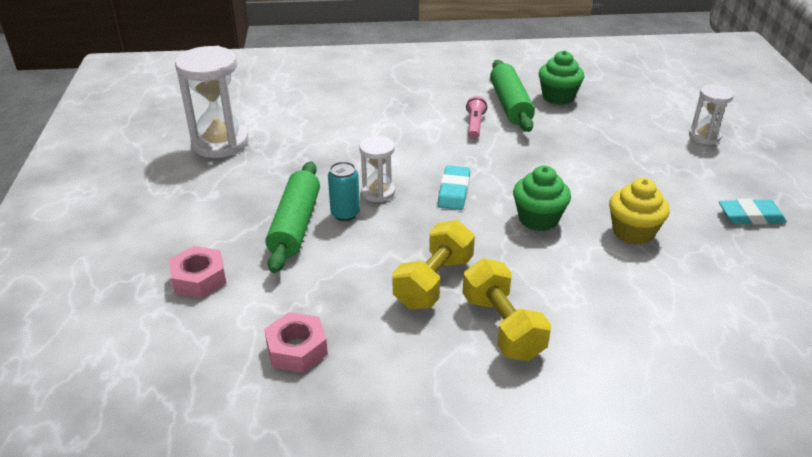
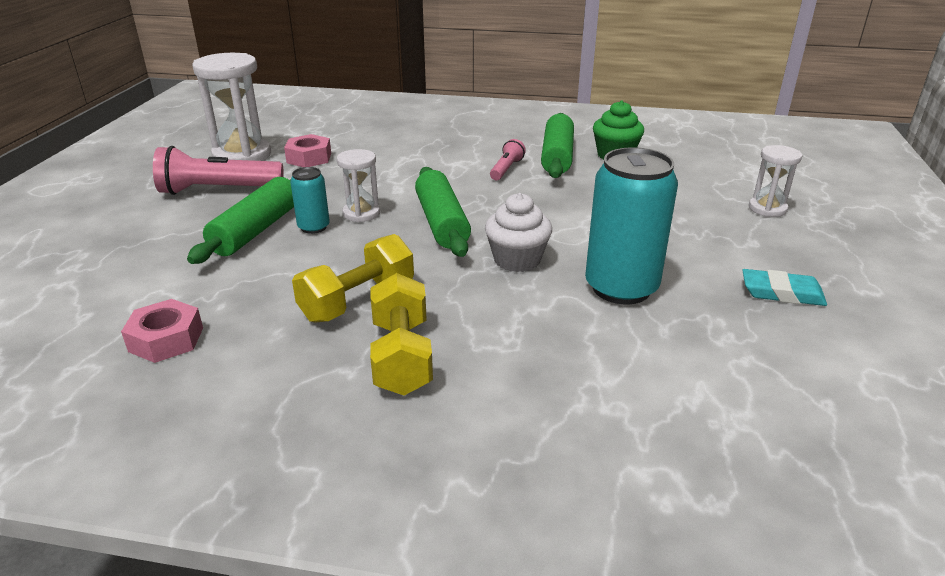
camera: 15 degrees right, 5 degrees down
pink nut [169,246,226,298] -> pink nut moved to [284,134,331,167]
turquoise eraser [438,165,470,210] -> green rolling pin [415,167,471,257]
green cupcake [513,166,571,231] -> white cupcake [485,193,552,272]
yellow cupcake [609,178,670,245] -> turquoise can [585,147,678,304]
none -> pink flashlight [153,146,284,195]

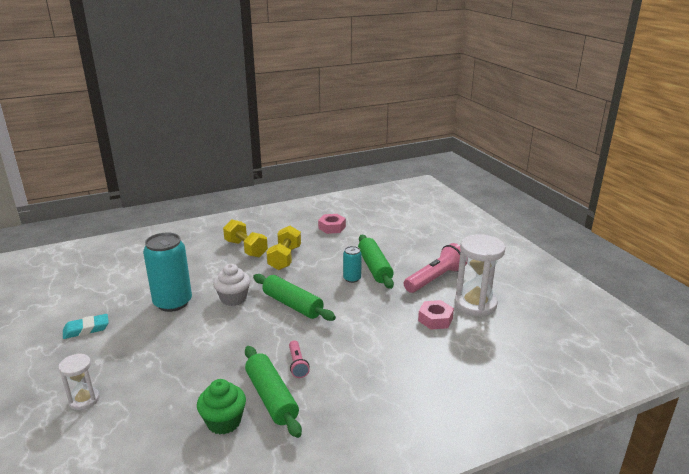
camera: 145 degrees right, 5 degrees down
white hourglass [337,149,380,222] -> none

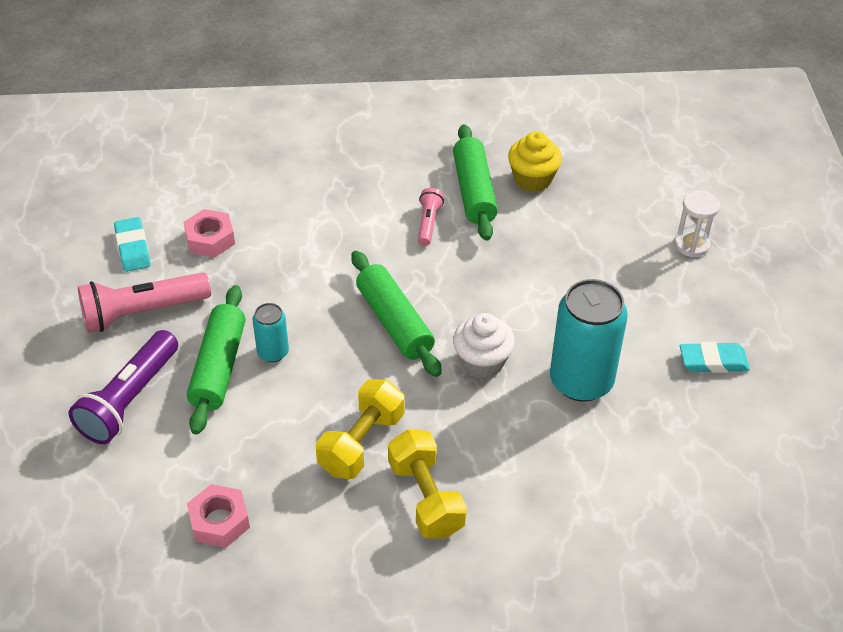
camera: 160 degrees left, 20 degrees up
green cupcake [197,379,246,434] -> yellow cupcake [508,131,562,192]
white hourglass [454,234,506,317] -> turquoise eraser [114,217,151,272]
none -> purple flashlight [68,330,178,444]

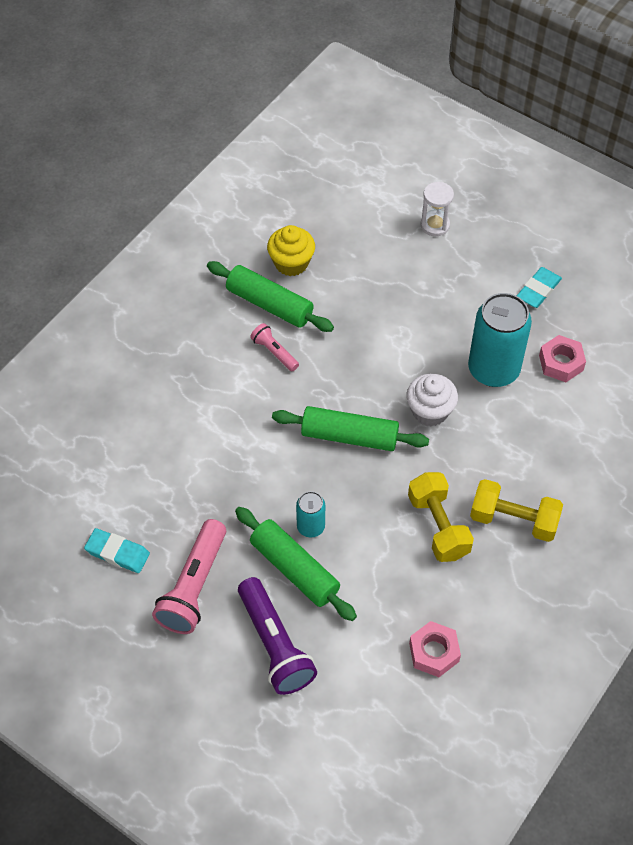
camera: 50 degrees left, 10 degrees up
pink nut [184,209,235,258] -> pink nut moved to [539,335,586,382]

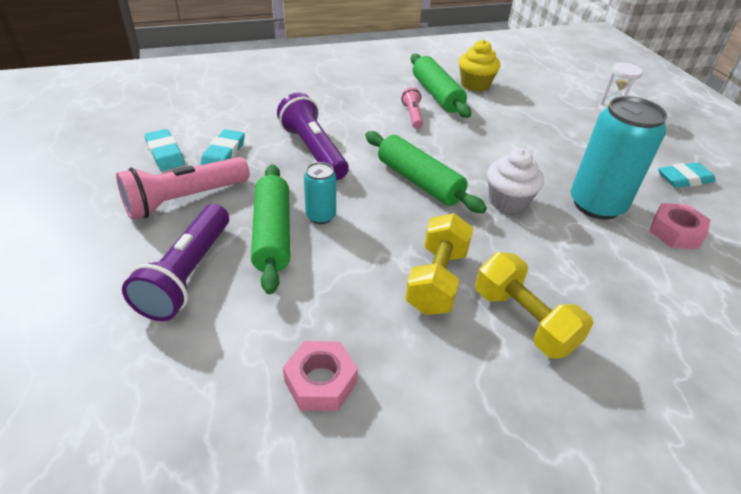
camera: 35 degrees right, 15 degrees down
none -> turquoise eraser [200,129,245,165]
none -> purple flashlight [277,93,349,180]

